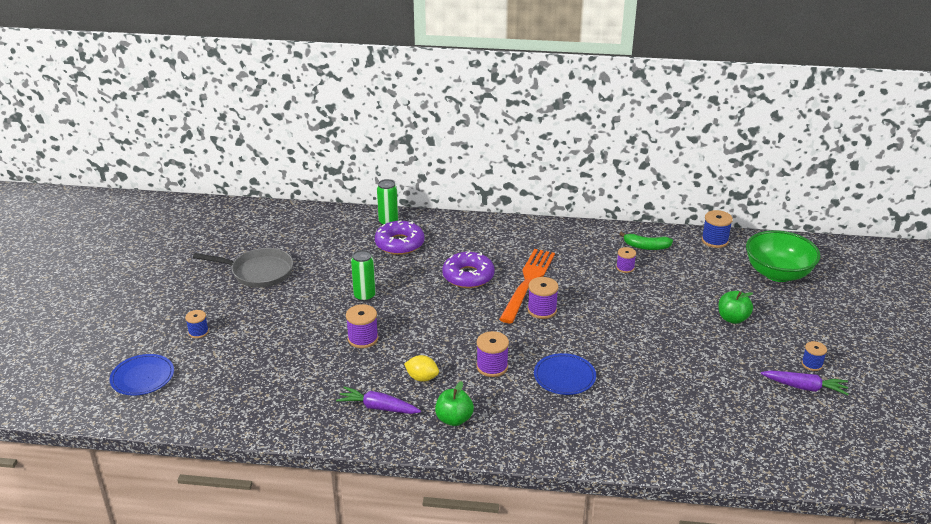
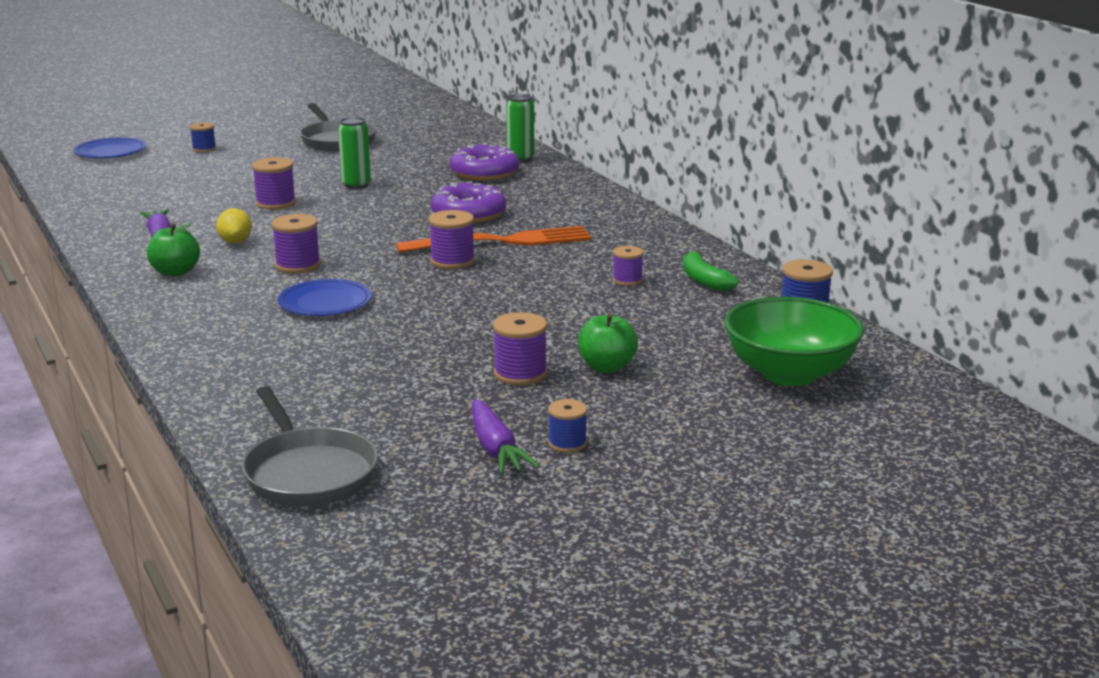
camera: 55 degrees right, 10 degrees down
none -> grey pan [242,386,378,506]
none -> purple spool [493,312,547,385]

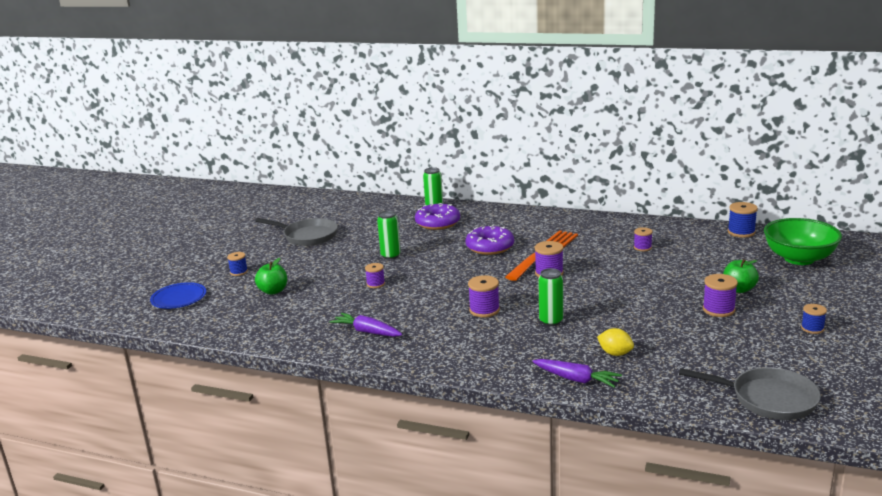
camera: 40 degrees left, 0 degrees up
green apple [147,223,200,276] -> green apple moved to [255,258,287,295]
yellow lemon [216,208,252,244] -> yellow lemon moved to [597,328,634,356]
purple spool [252,157,296,210] -> purple spool [365,263,385,288], size x0.66
blue plate [278,279,372,316] -> green can [538,268,563,326]
purple carrot [472,399,540,475] -> purple carrot moved to [532,359,622,388]
green banana [683,250,738,292] -> none

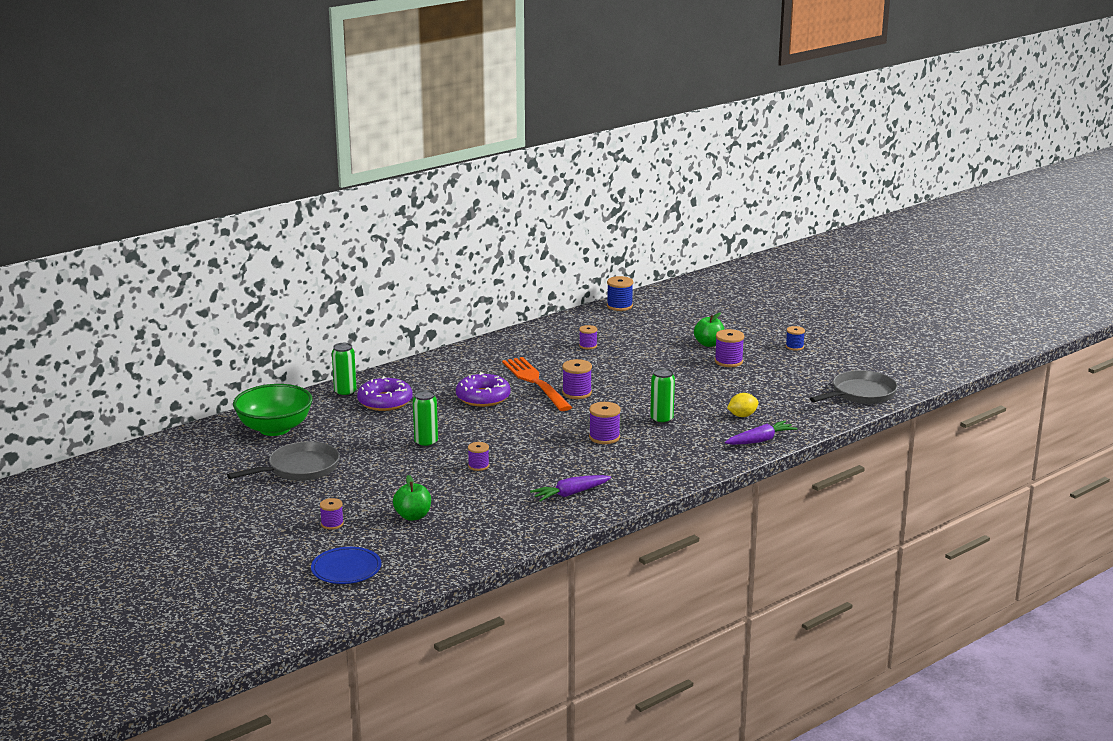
camera: 60 degrees left, 0 degrees up
blue spool [227,252,248,276] -> purple spool [320,498,344,530]
green bowl [764,218,842,265] -> green bowl moved to [233,384,312,436]

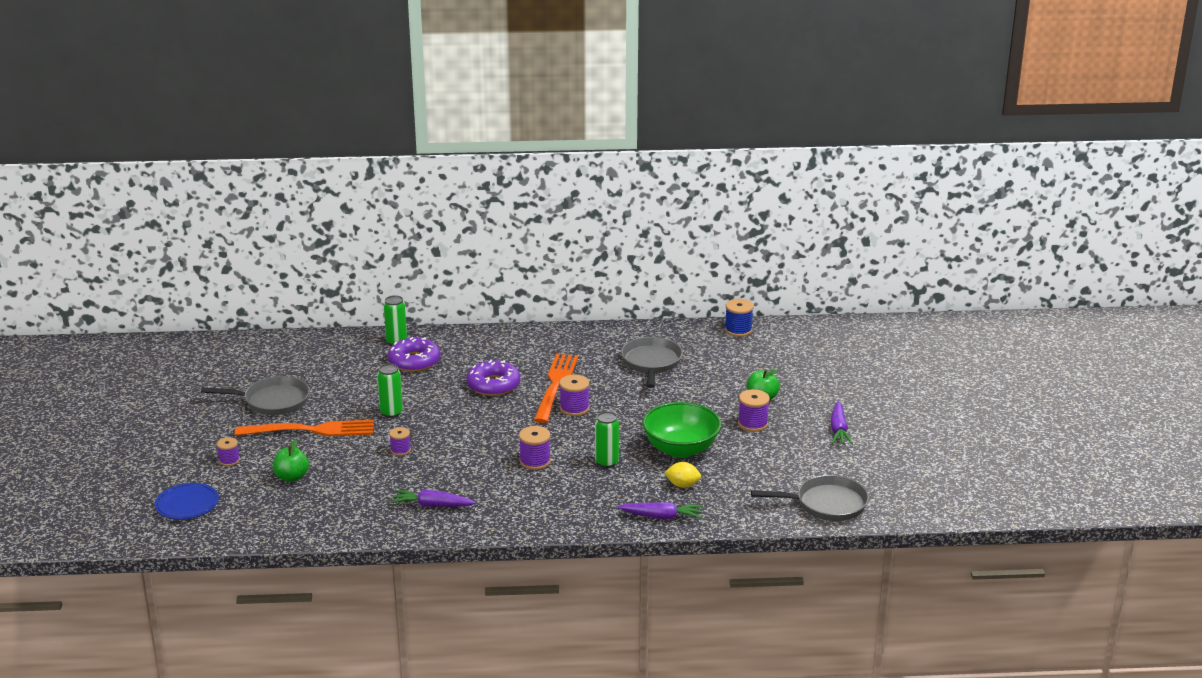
camera: 35 degrees right, 5 degrees up
green bowl [233,384,312,436] -> green bowl moved to [642,402,721,458]
purple spool [579,325,597,349] -> grey pan [621,337,683,388]
blue spool [786,326,805,351] -> purple carrot [830,401,853,444]
none -> orange fork [235,420,374,436]

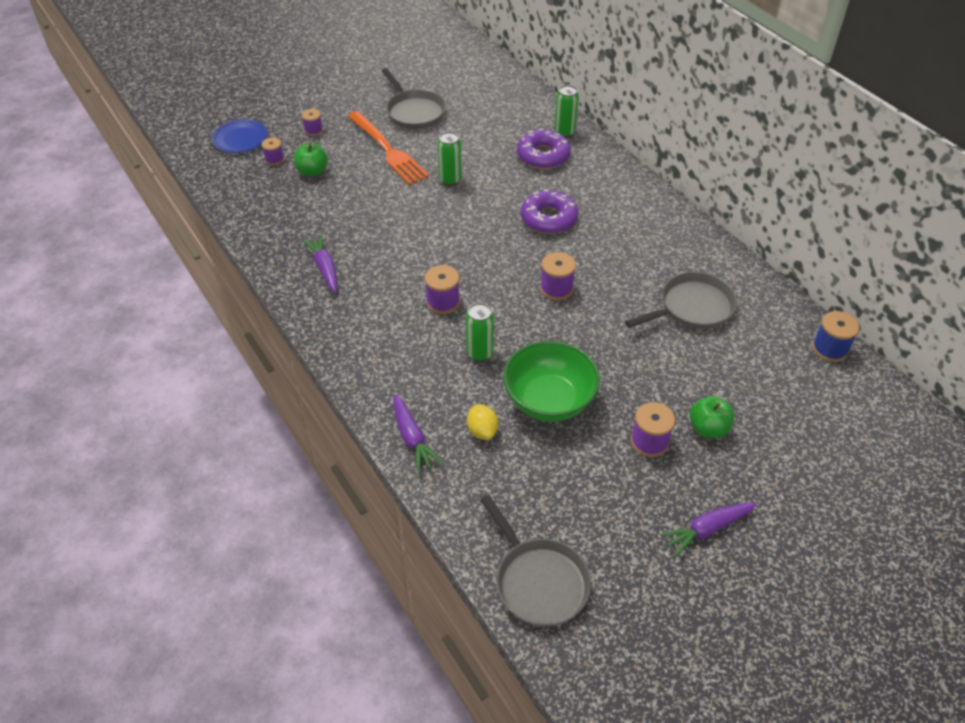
camera: 60 degrees right, 20 degrees up
purple spool [389,427,411,456] -> purple spool moved to [262,138,284,165]
orange fork [534,353,578,423] -> none

